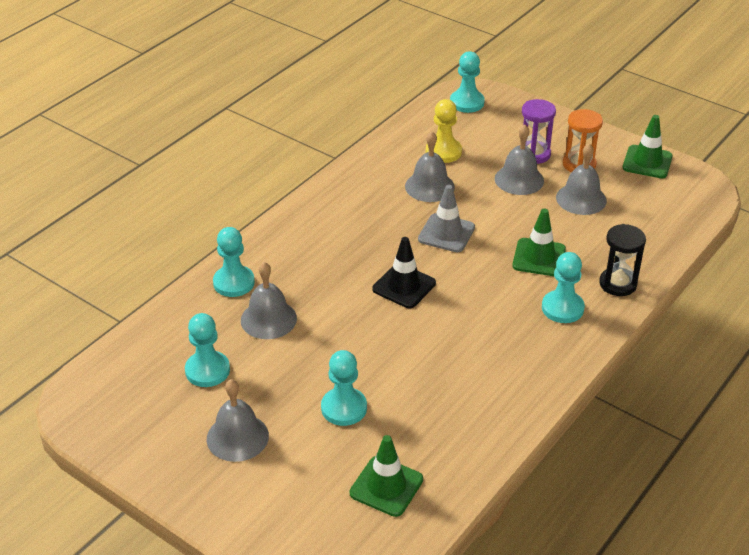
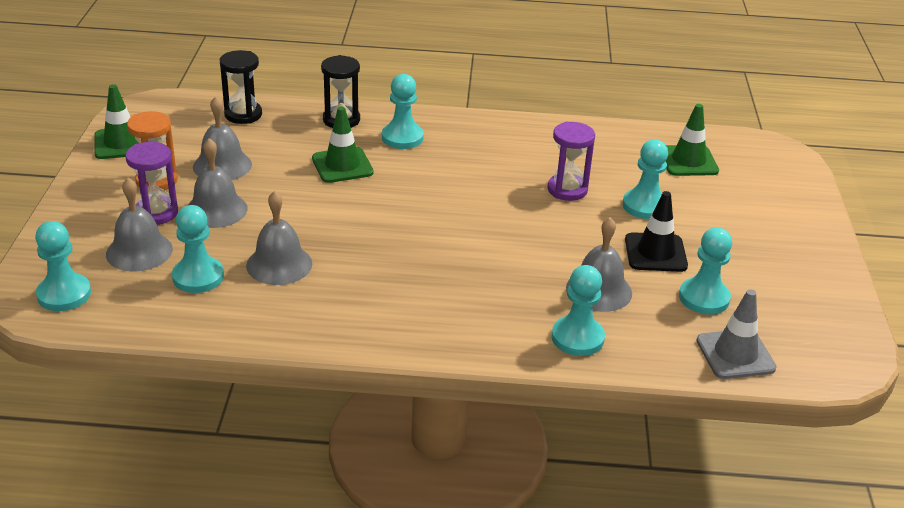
camera: 125 degrees left, 5 degrees down
grey bell [207,379,269,462] -> grey bell moved to [106,178,173,272]
black traffic cone [372,237,436,308] -> black traffic cone moved to [625,191,688,272]
grey traffic cone [418,185,475,252] -> grey traffic cone moved to [696,289,777,379]
yellow pawn [426,99,462,163] -> turquoise pawn [172,205,224,293]
none -> black hourglass [220,50,262,124]
none -> purple hourglass [548,121,595,201]

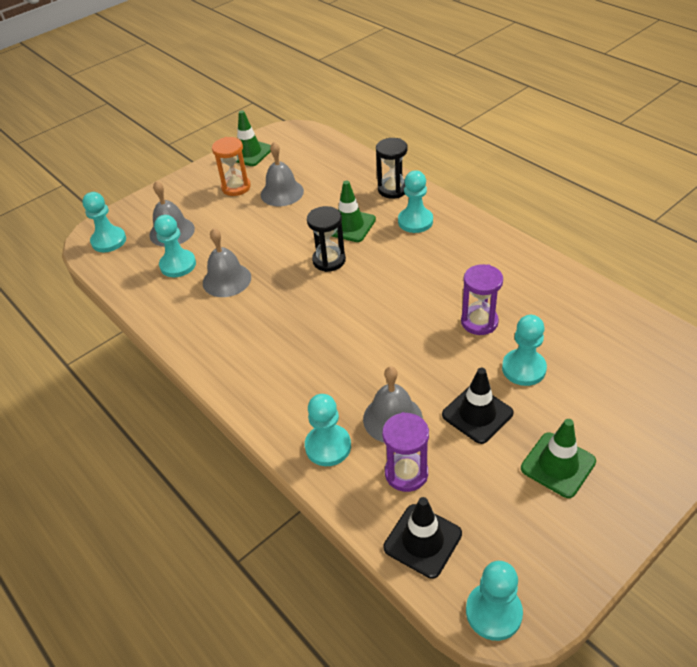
camera: 50 degrees right, 10 degrees up
purple hourglass [125,142,178,225] -> purple hourglass moved to [382,412,429,492]
grey bell [188,138,248,228] -> none
black hourglass [220,50,262,124] -> black hourglass moved to [307,206,346,272]
green traffic cone [666,104,719,176] -> green traffic cone moved to [521,419,596,498]
turquoise pawn [679,227,732,314] -> turquoise pawn moved to [466,561,523,641]
grey traffic cone [696,289,777,379] -> black traffic cone [383,497,462,579]

